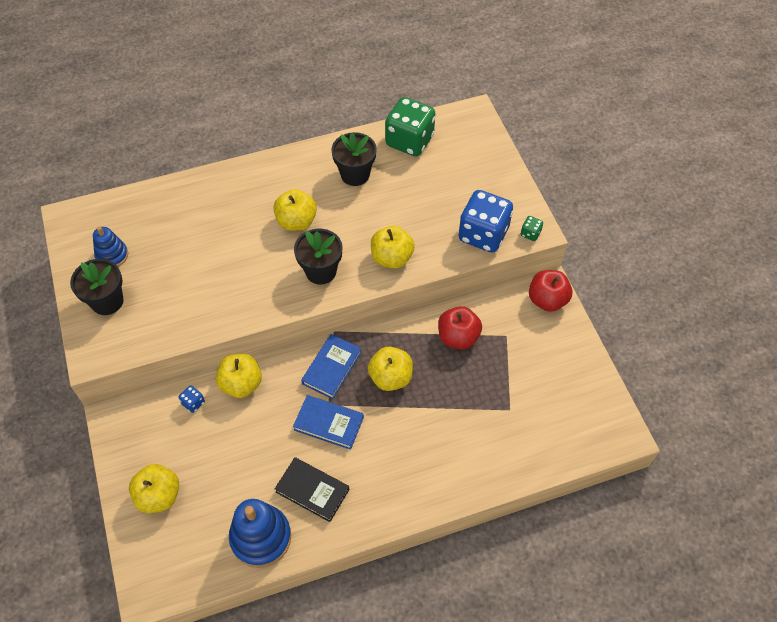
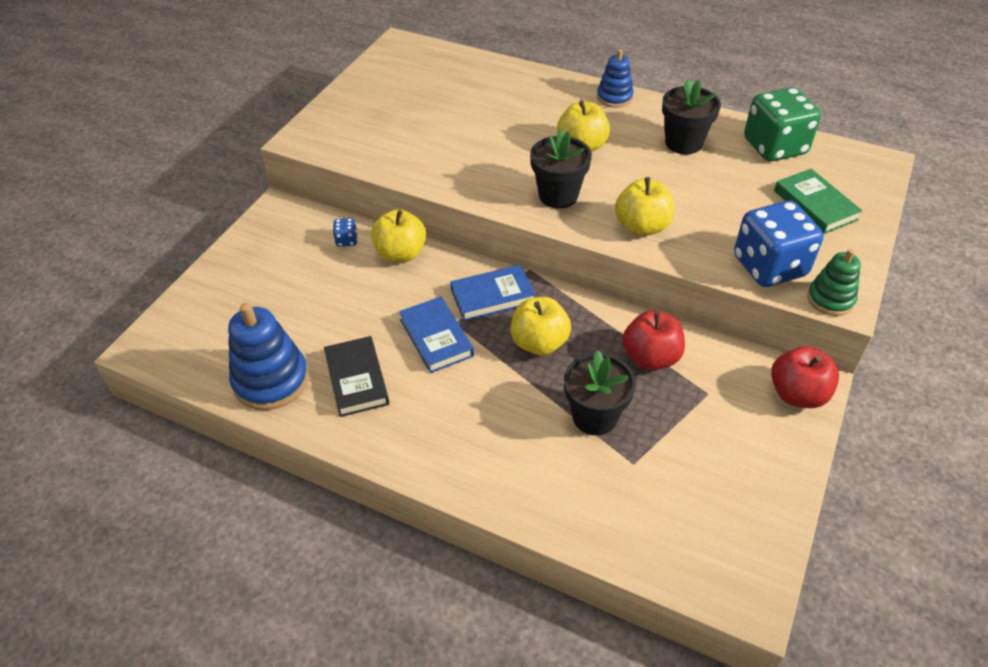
camera: 45 degrees right, 10 degrees down
black flower pot [70,259,124,315] -> black flower pot moved to [564,350,636,435]
blue stacking toy [93,226,128,267] -> blue stacking toy moved to [597,49,634,108]
yellow apple [129,464,179,513] -> none
green dice [521,216,543,241] -> green stacking toy [807,249,861,316]
none -> green book [774,169,863,234]

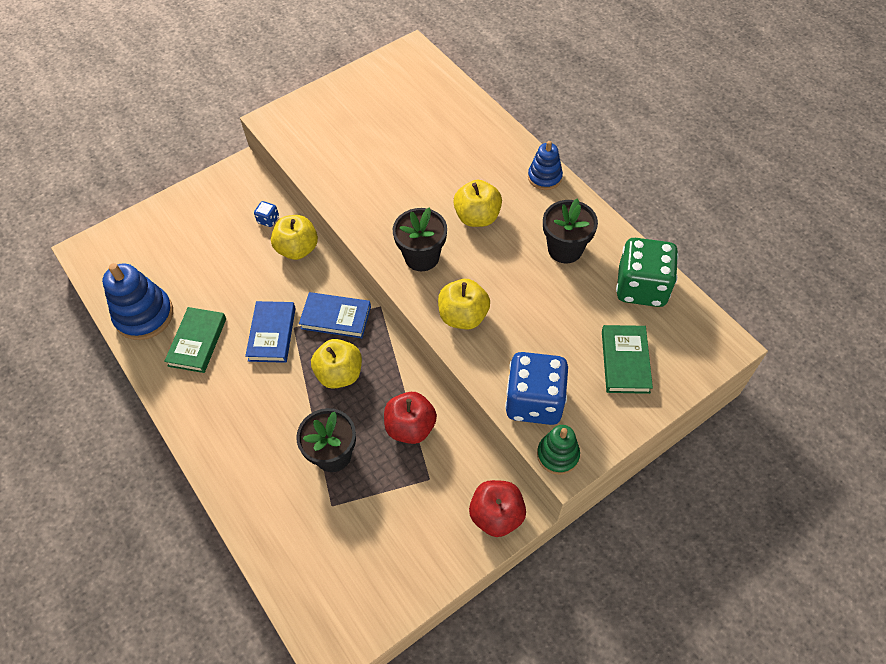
camera: 30 degrees right, 10 degrees up
black book [324,336,389,417] -> green book [164,307,226,373]

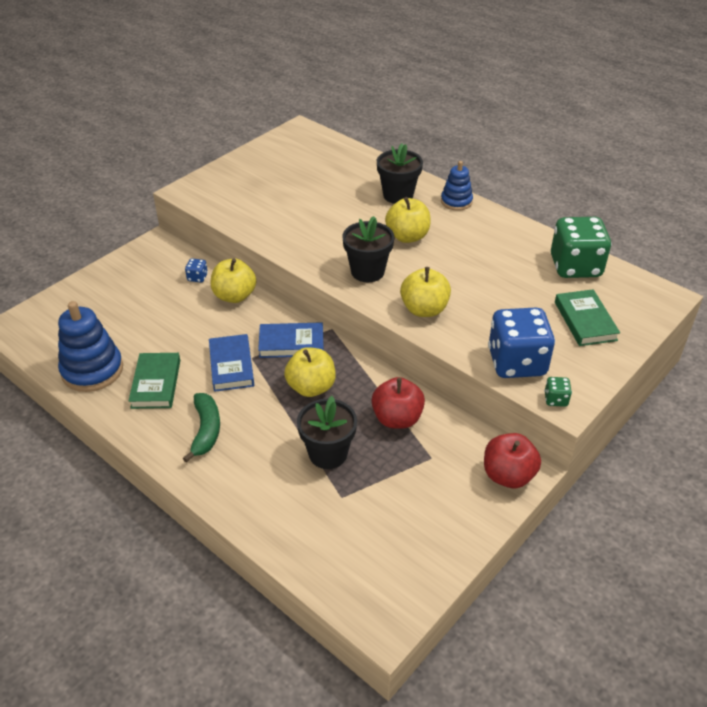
camera: 15 degrees left, 15 degrees down
green stacking toy [537,425,580,475] -> green dice [544,377,572,407]
black flower pot [543,198,598,263] -> black flower pot moved to [377,144,423,204]
none -> green banana [183,393,220,463]

